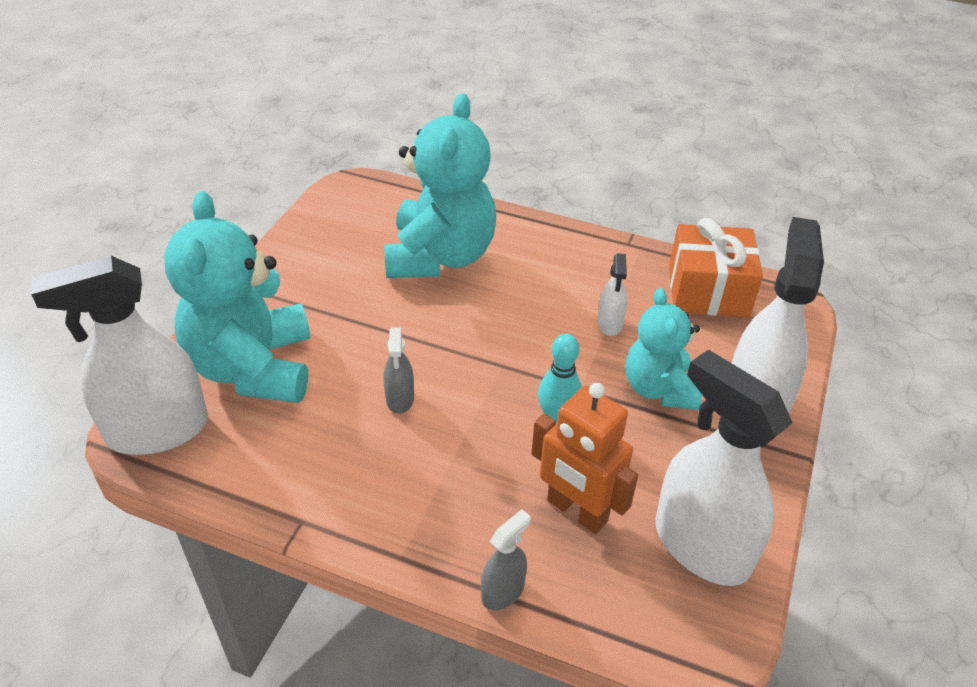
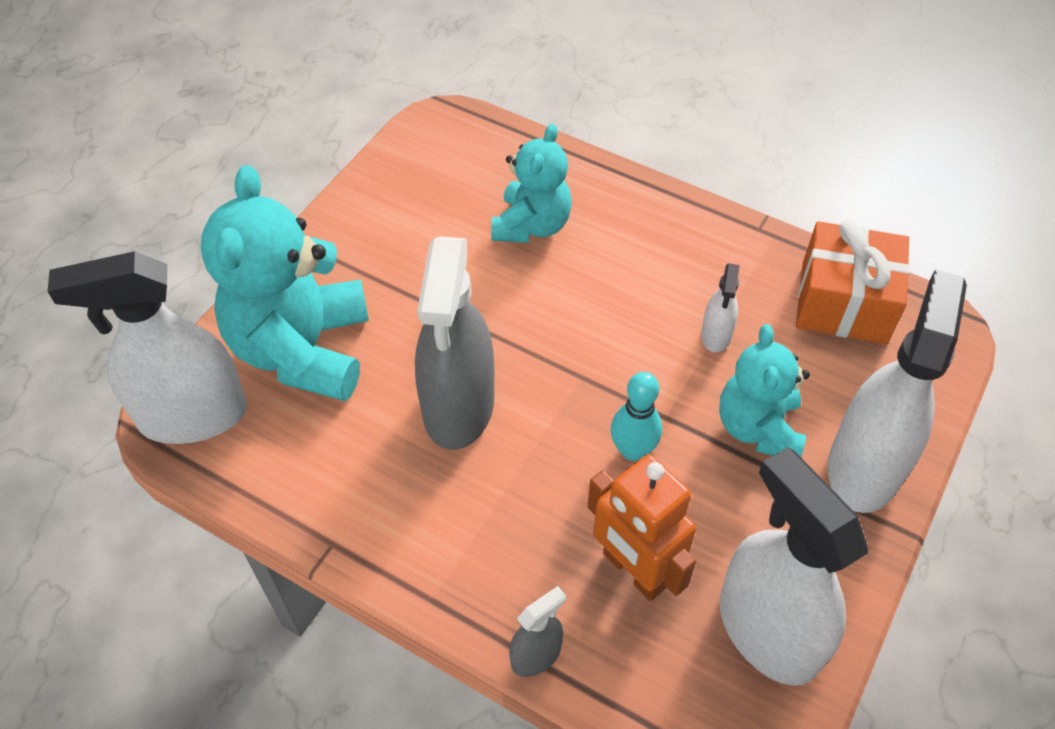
camera: 10 degrees right, 10 degrees up
turquoise teddy bear [384,93,496,278] -> turquoise teddy bear [491,124,572,243], size x0.61
grey spray bottle [384,327,414,414] -> grey spray bottle [415,236,494,450], size x2.21

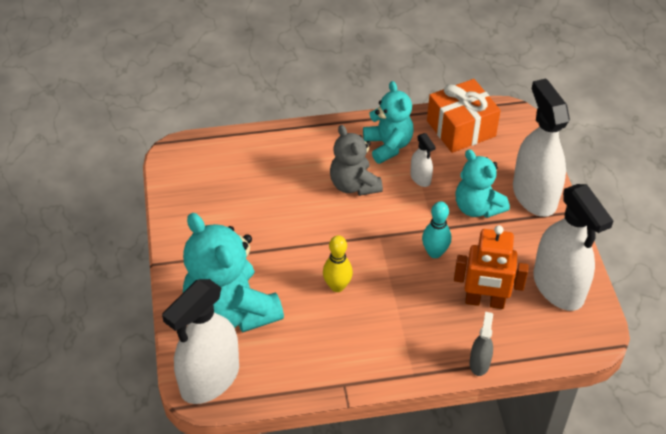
camera: 40 degrees left, 5 degrees down
grey spray bottle [415,236,494,450] -> yellow bowling pin [323,235,353,292]
turquoise teddy bear [491,124,572,243] -> turquoise teddy bear moved to [363,81,413,164]
white spray bottle [720,447,868,686] -> white spray bottle turned 135 degrees counterclockwise [533,184,613,311]
none -> grey teddy bear [330,125,383,196]

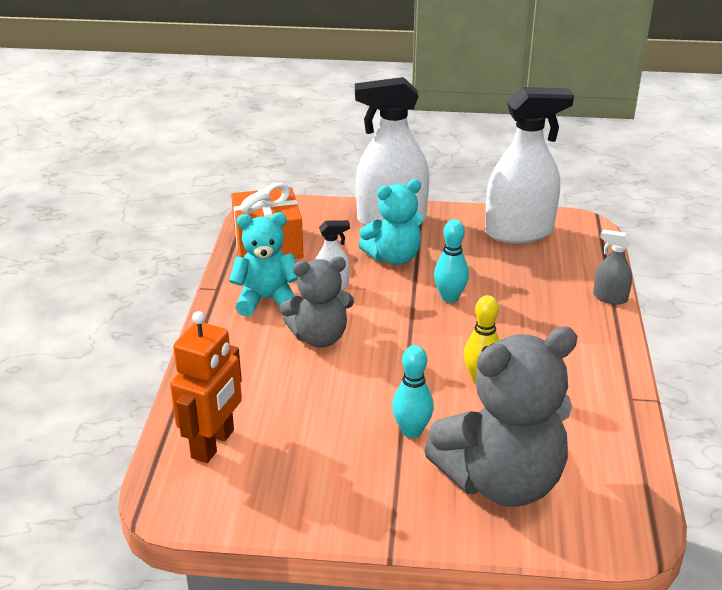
camera: 75 degrees left, 15 degrees down
white spray bottle [162,279,239,404] -> none
turquoise teddy bear [183,213,284,333] -> grey teddy bear [424,326,578,507]
orange robot [454,225,529,309] -> orange robot moved to [170,311,242,463]
none -> turquoise bowling pin [392,345,434,438]

